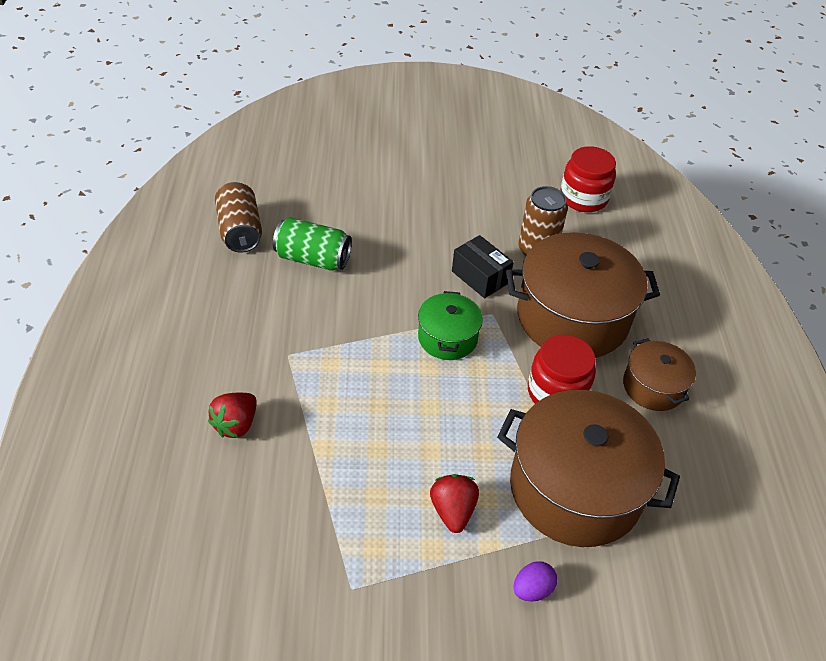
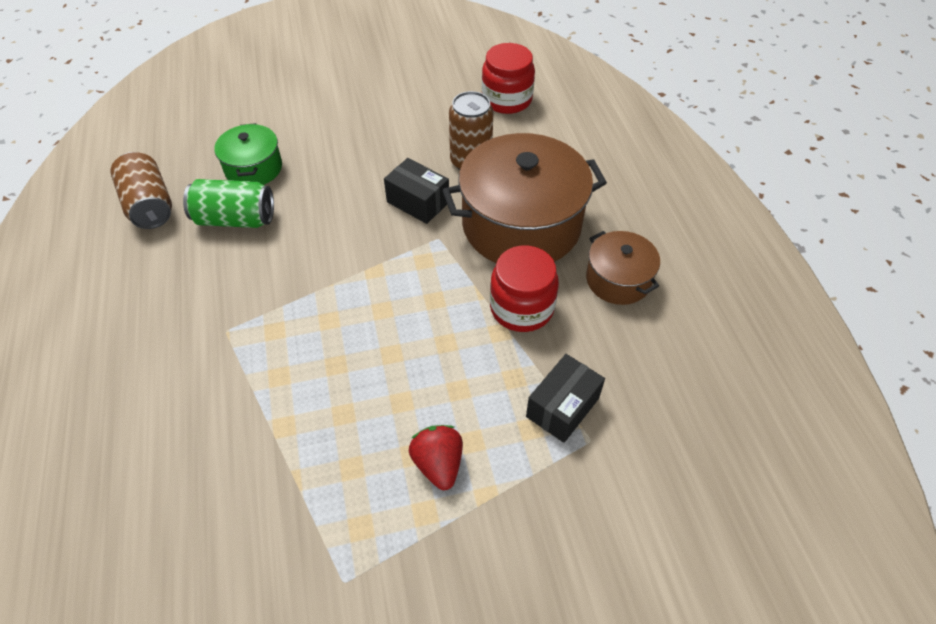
camera: 10 degrees left, 5 degrees up
red strawberry [208,393,257,438] -> none
green pot [418,291,483,360] -> green pot moved to [214,123,282,185]
brown pot [497,390,680,547] -> black box [526,354,605,443]
purple egg [513,561,557,602] -> none

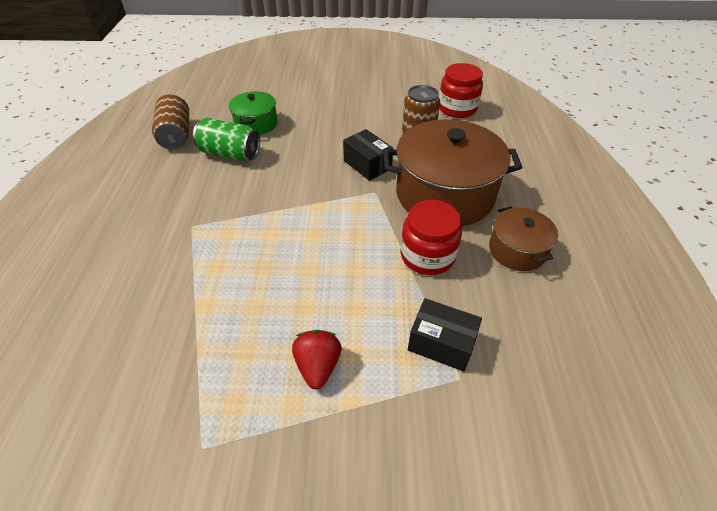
camera: 15 degrees right, 5 degrees down
black box [526,354,605,443] -> black box turned 60 degrees clockwise [408,298,482,372]

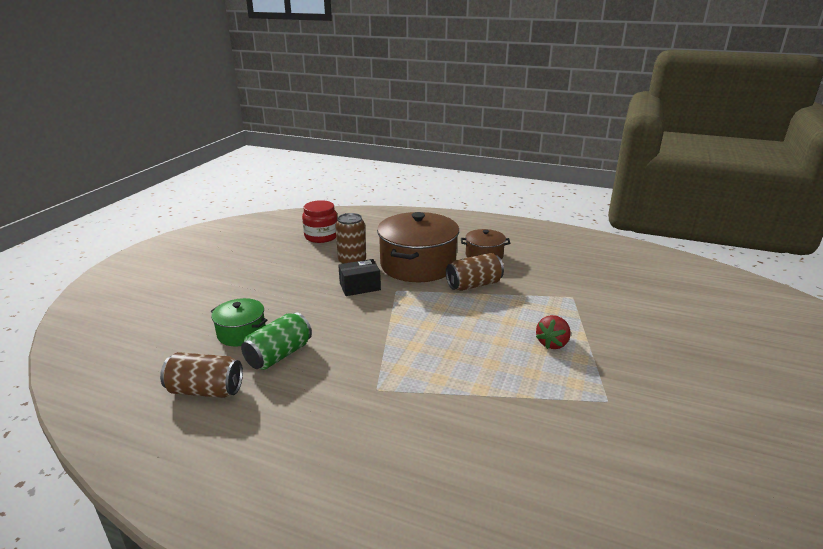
camera: 70 degrees left, 20 degrees down
red strawberry [292,330,341,389] -> red strawberry turned 75 degrees counterclockwise [536,315,571,349]
red jar [401,200,462,275] -> brown can [446,253,504,291]
black box [408,298,482,372] -> none

